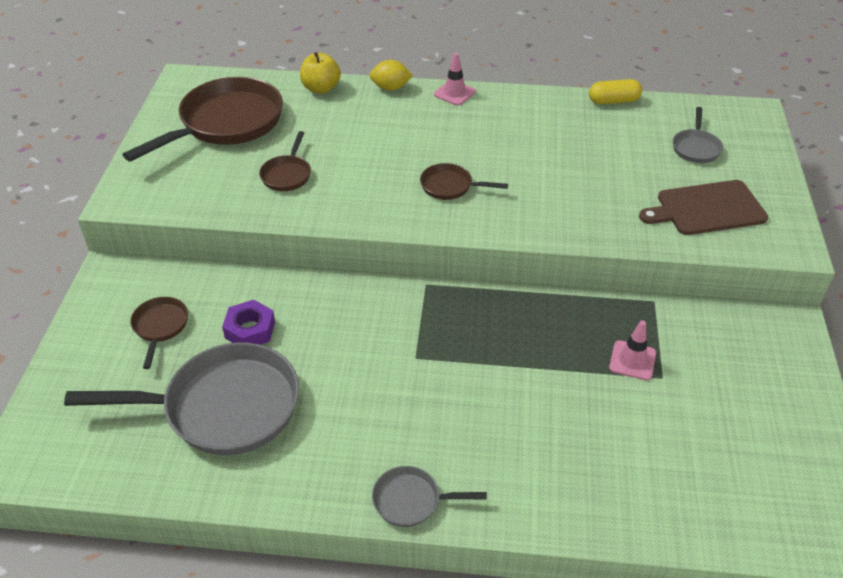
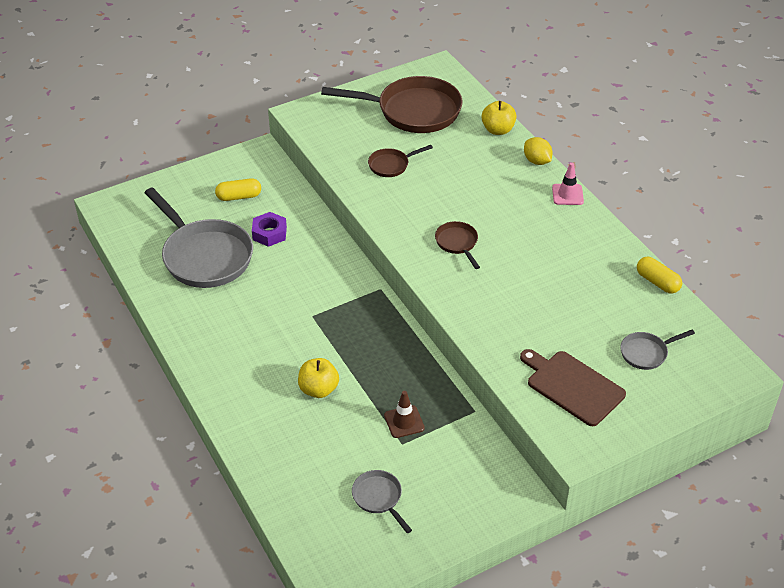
camera: 55 degrees right, 0 degrees up
brown pan [130,297,188,369] -> yellow capsule [215,178,261,201]
grey pan [372,466,487,527] -> grey pan moved to [352,470,412,533]
pink traffic cone [609,320,656,380] -> brown traffic cone [384,391,425,438]
none -> yellow apple [298,358,339,398]

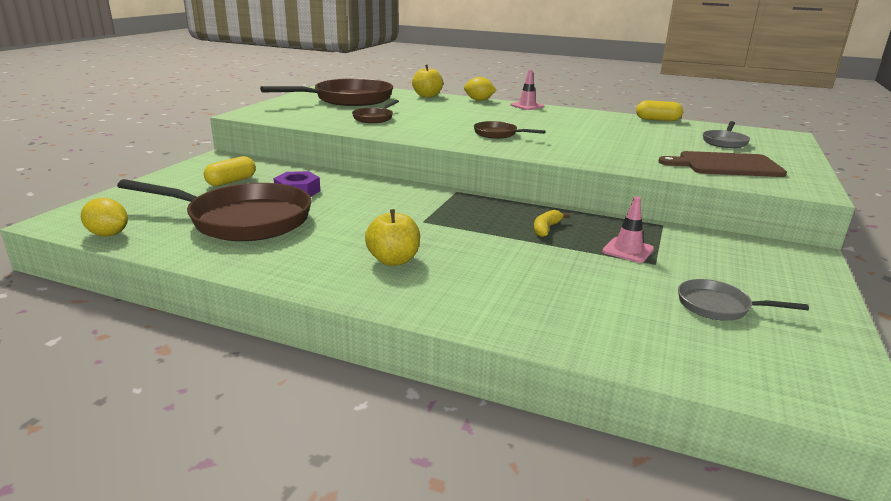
camera: 40 degrees left, 20 degrees down
grey pan [144,187,253,288] -> brown pan [117,179,312,241]
yellow apple [298,358,339,398] -> yellow apple moved to [365,209,420,266]
brown traffic cone [384,391,425,438] -> pink traffic cone [602,197,654,263]
none -> yellow lemon [81,198,128,236]
none -> yellow banana [534,210,570,237]

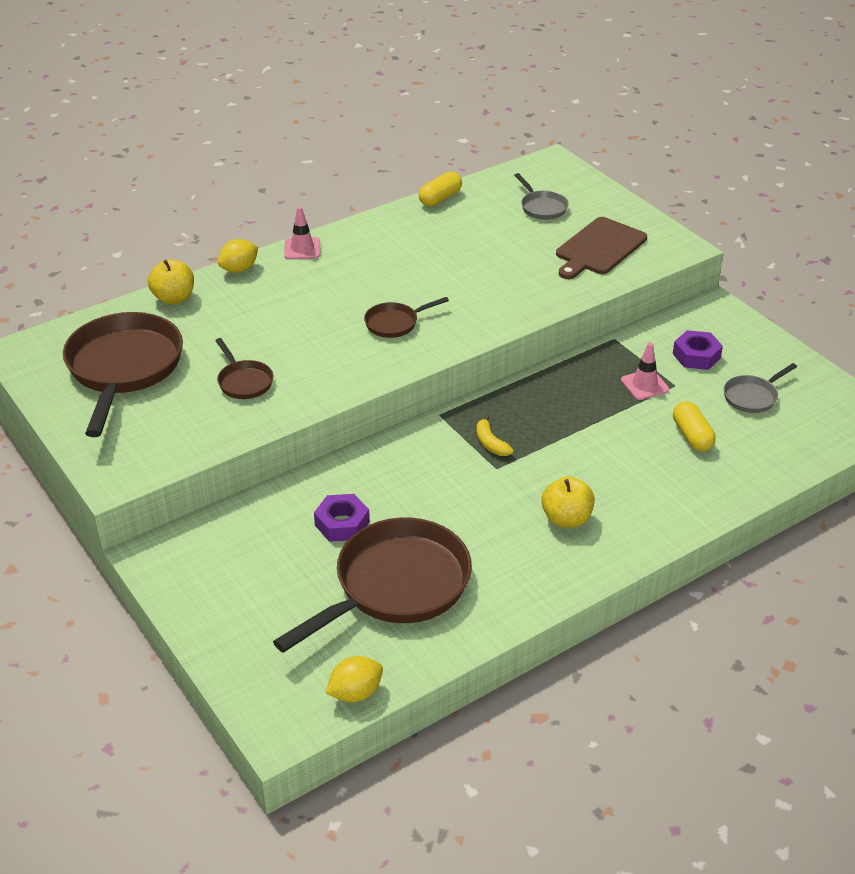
camera: 55 degrees left, 15 degrees up
yellow capsule [204,156,256,186] -> yellow capsule moved to [673,401,716,451]
yellow banana [534,210,570,237] -> yellow banana moved to [477,415,513,456]
none -> purple nut [673,330,723,370]

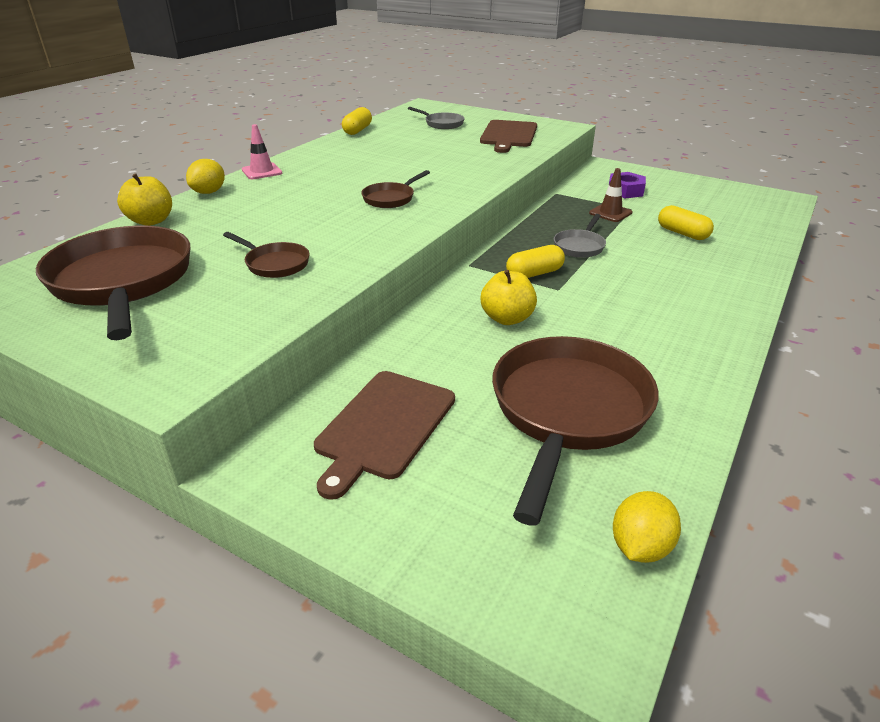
camera: 25 degrees left, 5 degrees down
purple nut [314,494,370,542] -> none
yellow banana [477,415,513,456] -> yellow capsule [506,245,565,278]
yellow apple [541,476,595,528] -> yellow apple moved to [481,270,537,325]
pink traffic cone [621,342,669,400] -> brown traffic cone [589,168,632,222]
grey pan [724,363,797,413] -> grey pan moved to [554,214,606,258]
none -> brown cutting board [314,371,455,500]

